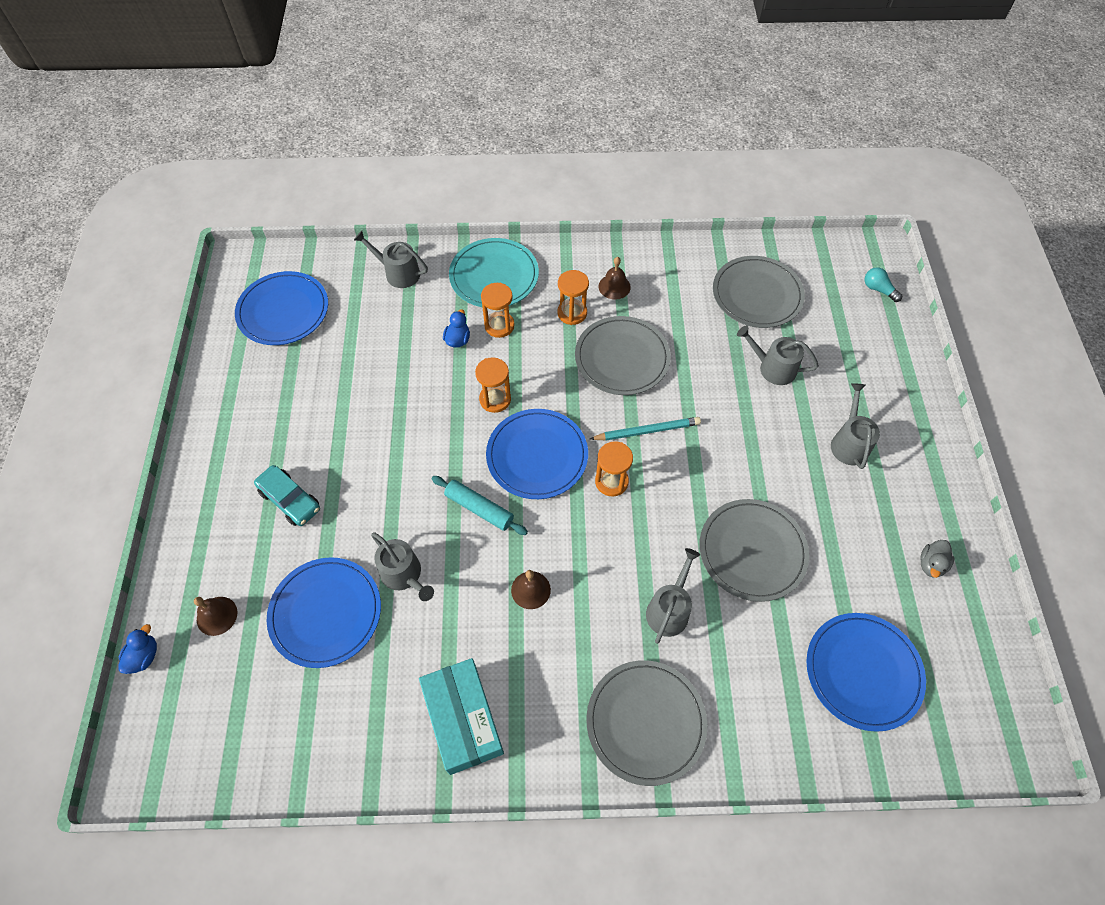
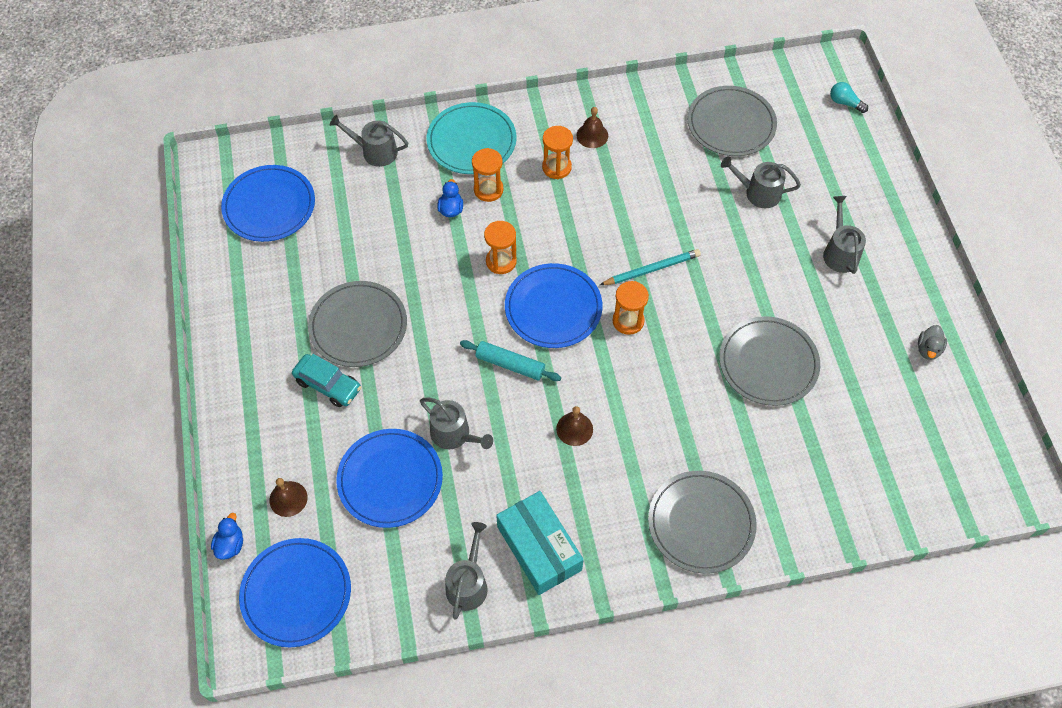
camera: 10 degrees left, 0 degrees up
grey plate [575,316,671,395] -> grey plate moved to [308,281,407,367]
grey watering can [646,548,700,644] -> grey watering can moved to [446,522,488,620]
blue plate [807,613,926,732] -> blue plate moved to [239,538,351,647]

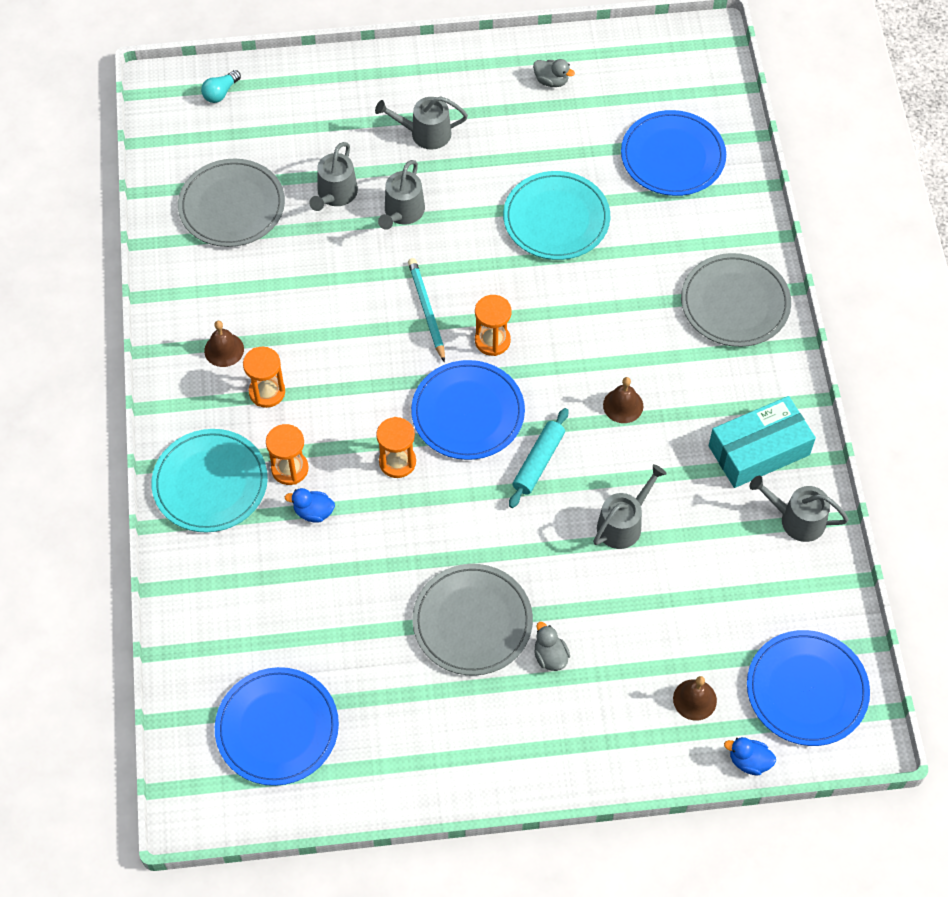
camera: 85 degrees left, 0 degrees up
turquoise car [292,354,361,407] -> grey duck [534,622,570,671]
grey watering can [330,115,408,167] -> grey watering can moved to [378,160,425,230]
blue plate [336,429,443,528] -> blue plate moved to [621,110,726,196]
grey plate [719,316,820,406] -> turquoise plate [503,171,610,260]

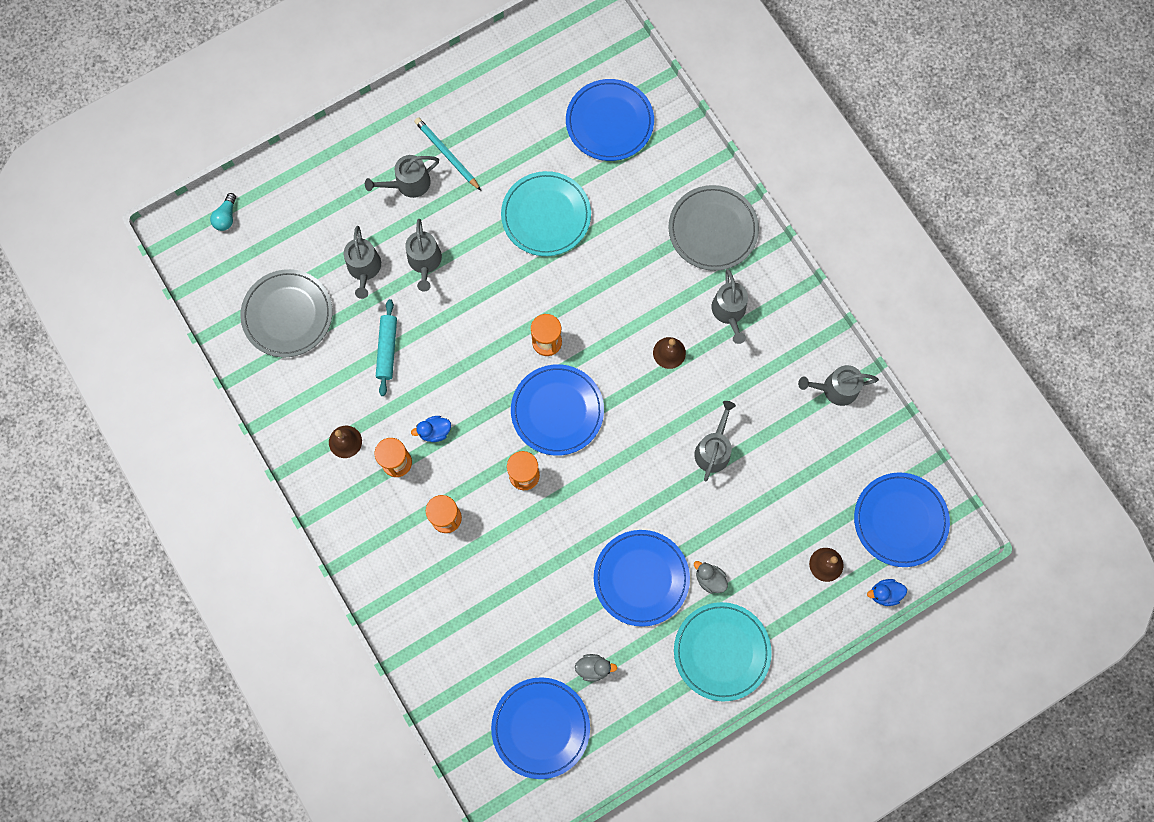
camera: 25 degrees left, 15 degrees up
turquoise plate [151,429,268,532] -> turquoise plate moved to [674,602,772,701]
blue duck [285,488,335,523] -> blue duck moved to [411,416,451,442]
turquoise pencil [408,258,445,362] -> turquoise pencil moved to [414,117,481,190]
grey plate [412,564,533,676] -> blue plate [594,530,690,627]
turquoise rolling pin [509,408,568,508] -> turquoise rolling pin moved to [376,299,397,396]
grey duck [533,59,575,87] -> grey duck moved to [575,654,617,682]
turquoise box [709,396,816,488] -> none
none -> grey watering can [711,269,748,344]

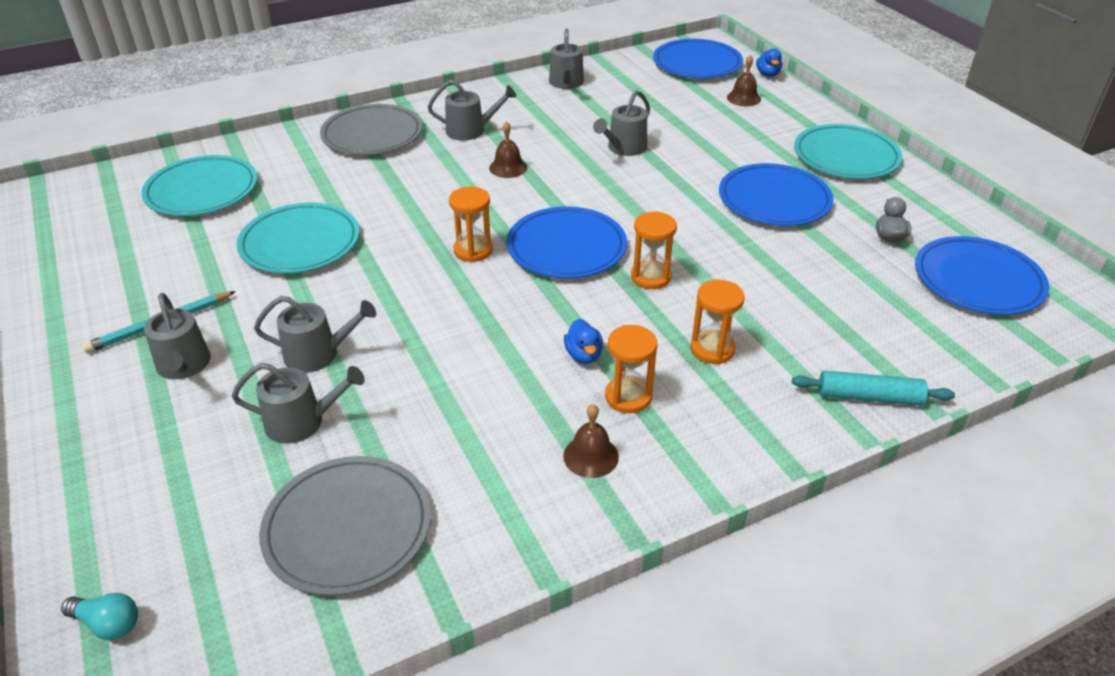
camera: 85 degrees left, 35 degrees down
turquoise rolling pin [376,299,397,396] -> turquoise rolling pin moved to [792,370,955,406]
blue plate [566,79,654,161] -> turquoise plate [141,155,257,216]
grey watering can [694,401,736,481] -> grey watering can turned 75 degrees counterclockwise [593,90,650,156]
grey duck [694,561,728,594] -> none

